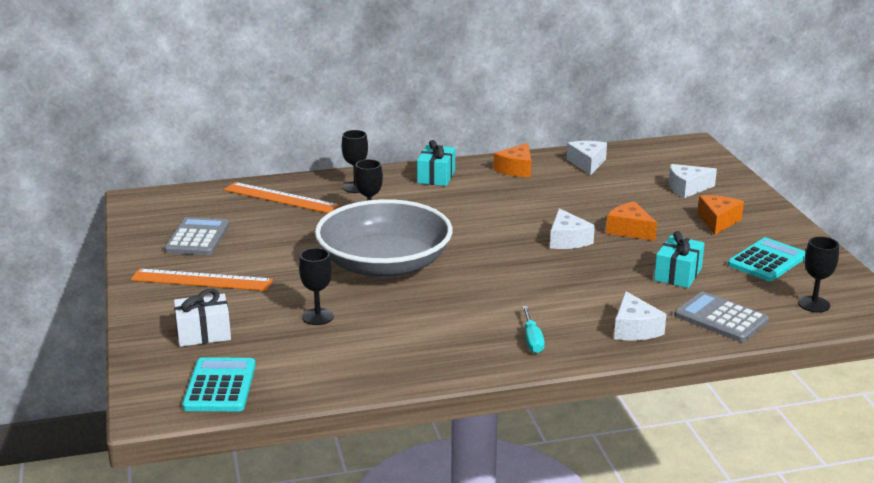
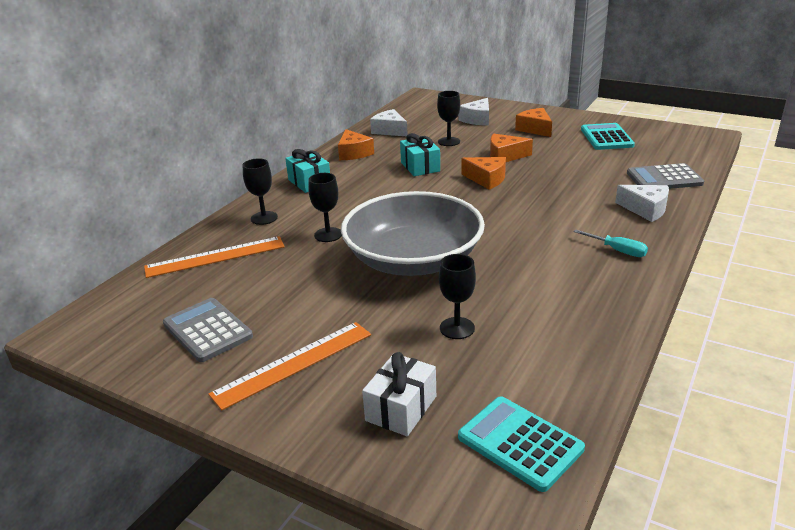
camera: 45 degrees left, 5 degrees up
white cheese [550,208,595,249] -> orange cheese [461,157,506,189]
turquoise gift [654,231,705,288] -> turquoise gift moved to [400,133,440,176]
black goblet [798,236,839,313] -> black goblet moved to [437,91,460,146]

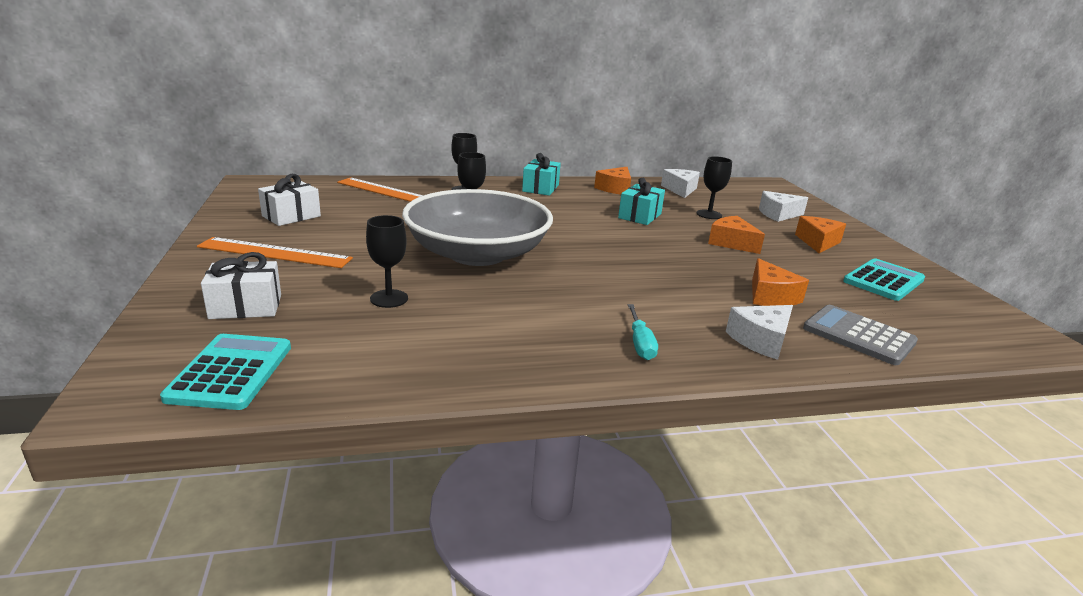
camera: 45 degrees right, 5 degrees down
grey calculator [163,298,253,362] -> white gift [258,174,321,226]
orange cheese [461,157,506,189] -> orange cheese moved to [752,258,809,306]
white cheese [615,185,669,222] -> white cheese turned 60 degrees clockwise [726,305,793,360]

